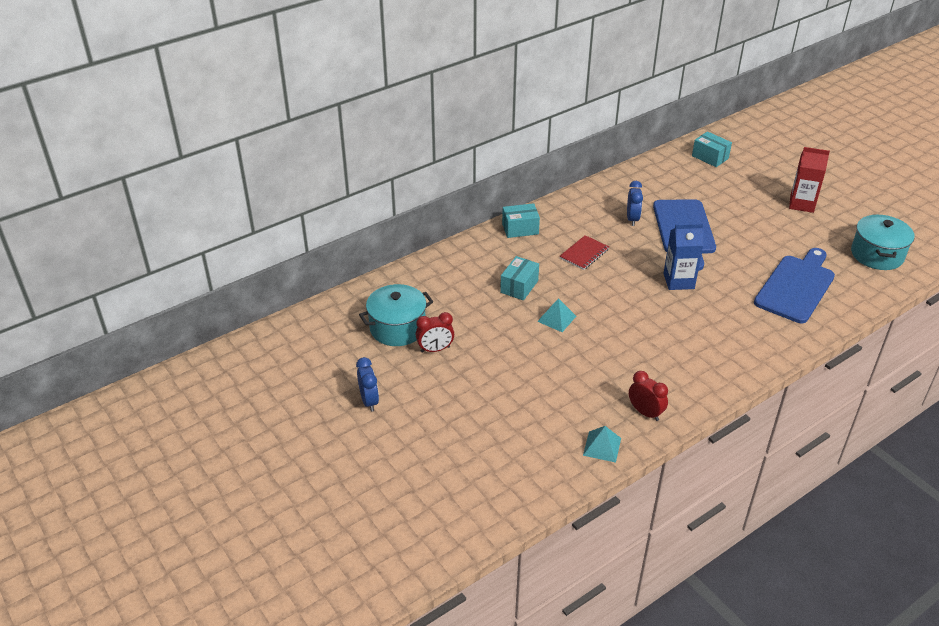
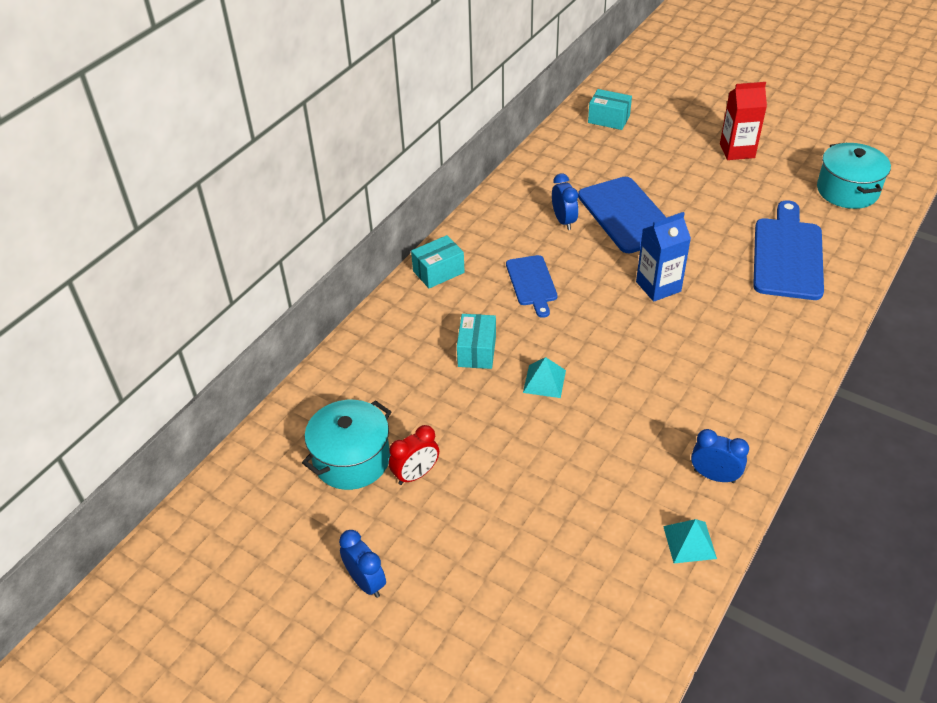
camera: 20 degrees left, 5 degrees up
red notebook [560,235,609,270] -> blue cutting board [506,255,557,318]
red clock [629,371,668,421] -> blue clock [691,429,749,483]

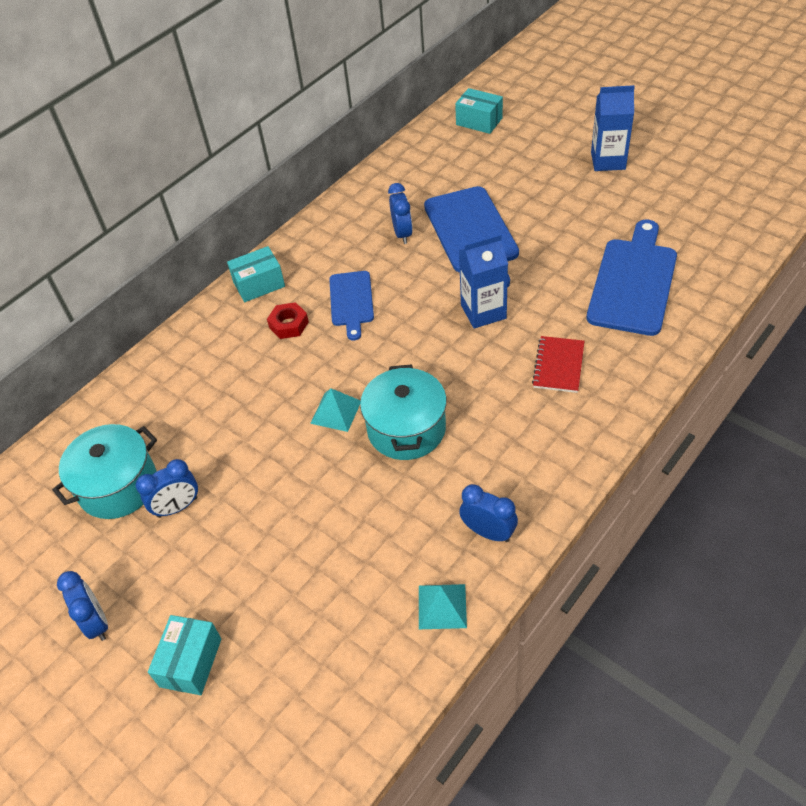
camera: 10 degrees right, 5 degrees up
red clock [389,425,439,485] -> blue clock [136,459,198,518]
turquoise box [457,314,496,369] -> turquoise box moved to [148,615,221,695]
red carton [720,82,767,160] -> blue carton [591,85,635,171]
turquoise pot [817,142,891,209] -> turquoise pot moved to [360,364,447,460]
none -> red nut [267,302,309,339]
none -> red notebook [532,336,584,393]

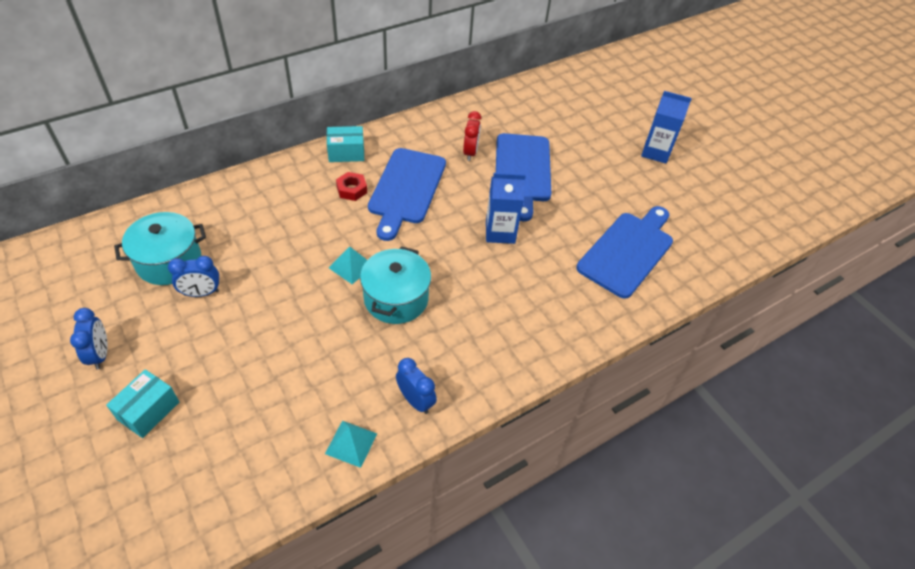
camera: 10 degrees right, 0 degrees up
blue cutting board [329,271,374,341] -> blue cutting board [368,148,446,241], size x1.70
blue clock [388,183,413,244] -> red clock [463,111,482,161]
turquoise box [455,88,503,134] -> none
red notebook [532,336,584,393] -> none

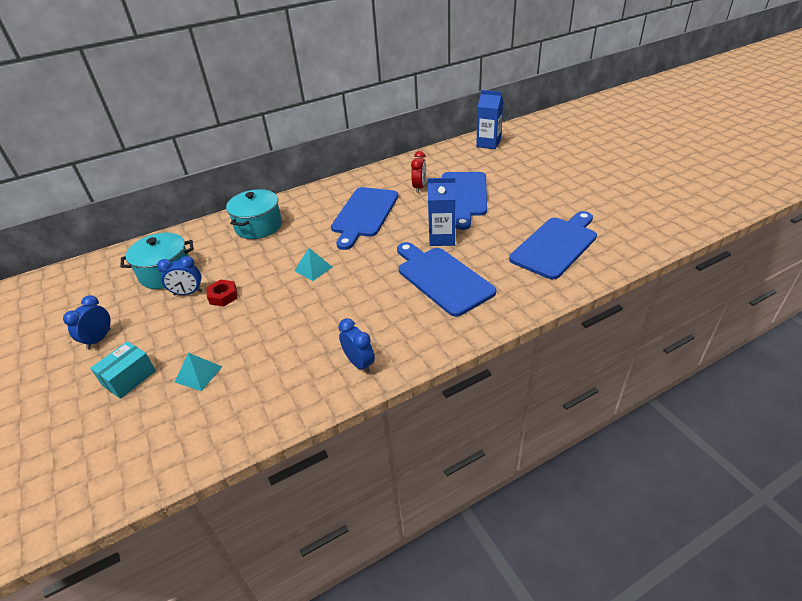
camera: 10 degrees right, 10 degrees down
blue clock [70,308,108,370] -> blue clock turned 150 degrees counterclockwise [63,295,111,349]
turquoise pyramid [325,421,377,468] -> turquoise pyramid moved to [175,353,223,391]
turquoise box [327,126,364,162] -> none
red nut [336,172,367,201] -> red nut moved to [207,280,238,306]
turquoise pot [360,246,431,324] -> turquoise pot moved to [226,189,282,239]
blue carton [641,91,692,163] -> blue carton moved to [476,90,503,149]
none -> blue cutting board [397,242,496,317]

